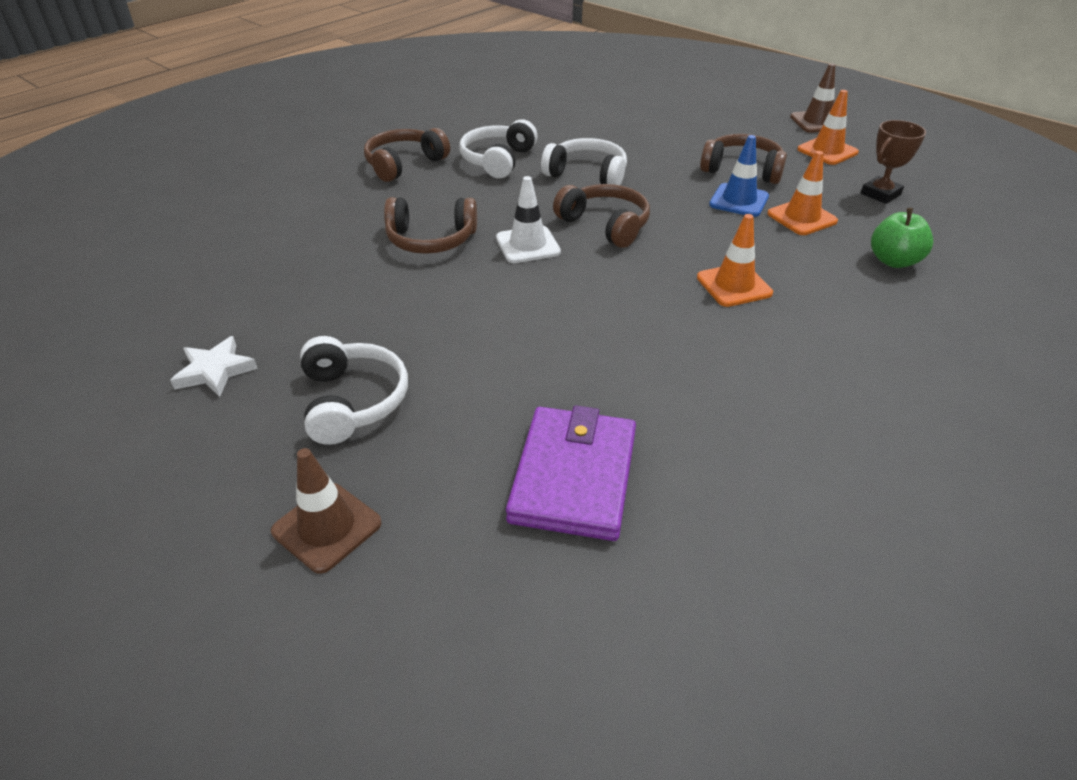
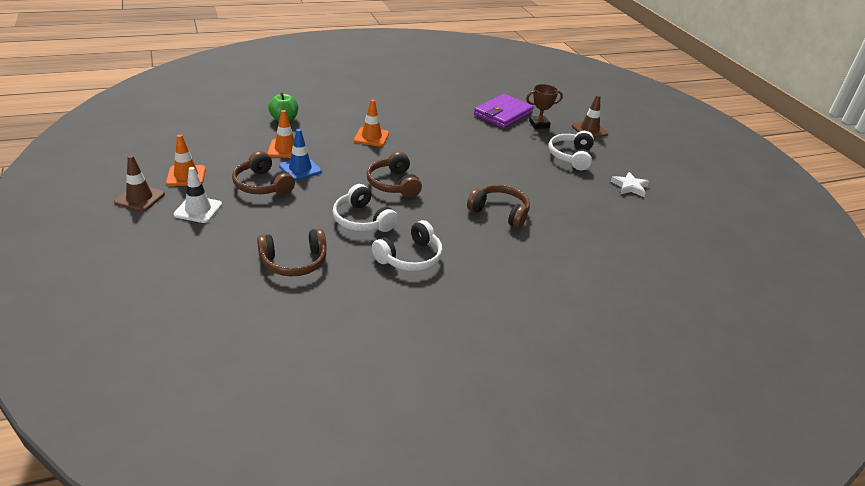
camera: 155 degrees left, 5 degrees down
brown headphones [364,128,450,182] -> brown headphones moved to [257,228,326,277]
white traffic cone [496,176,561,263] -> white traffic cone moved to [173,167,222,223]
brown trophy [861,120,926,204] -> brown trophy moved to [526,84,563,129]

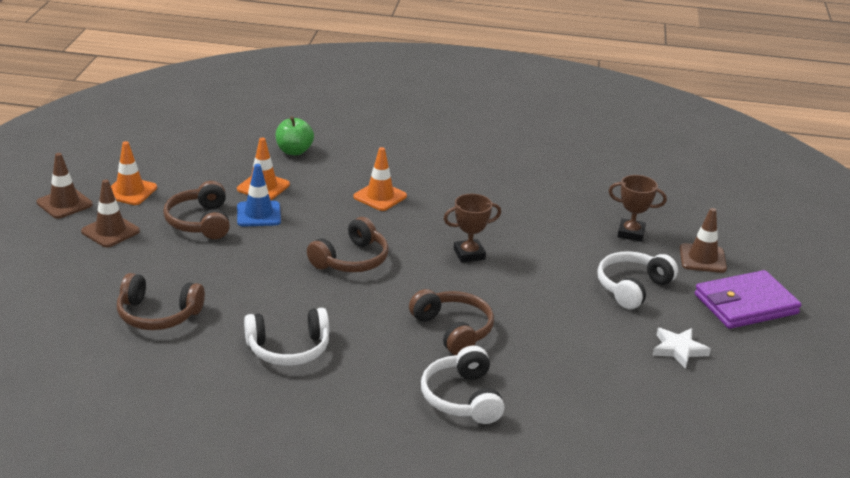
camera: 30 degrees right, 5 degrees down
white traffic cone [173,167,222,223] -> brown traffic cone [81,179,140,247]
white headphones [332,184,398,232] -> white headphones moved to [421,346,505,424]
brown headphones [367,152,422,198] -> brown headphones turned 150 degrees counterclockwise [307,217,389,272]
purple wallet [474,94,534,128] -> purple wallet moved to [695,270,801,329]
none -> brown trophy [444,194,501,263]

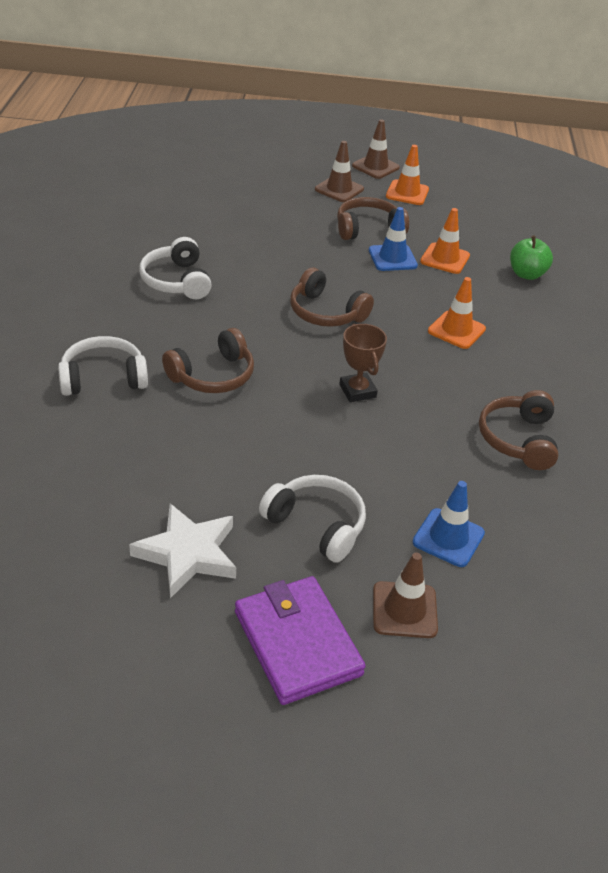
camera: 85 degrees right, 10 degrees up
brown headphones [117,273,205,330] -> brown headphones moved to [479,390,558,470]
brown trophy [609,175,667,242] -> blue traffic cone [413,481,485,567]
white star [653,328,711,369] -> white star [129,503,236,598], size x1.53

